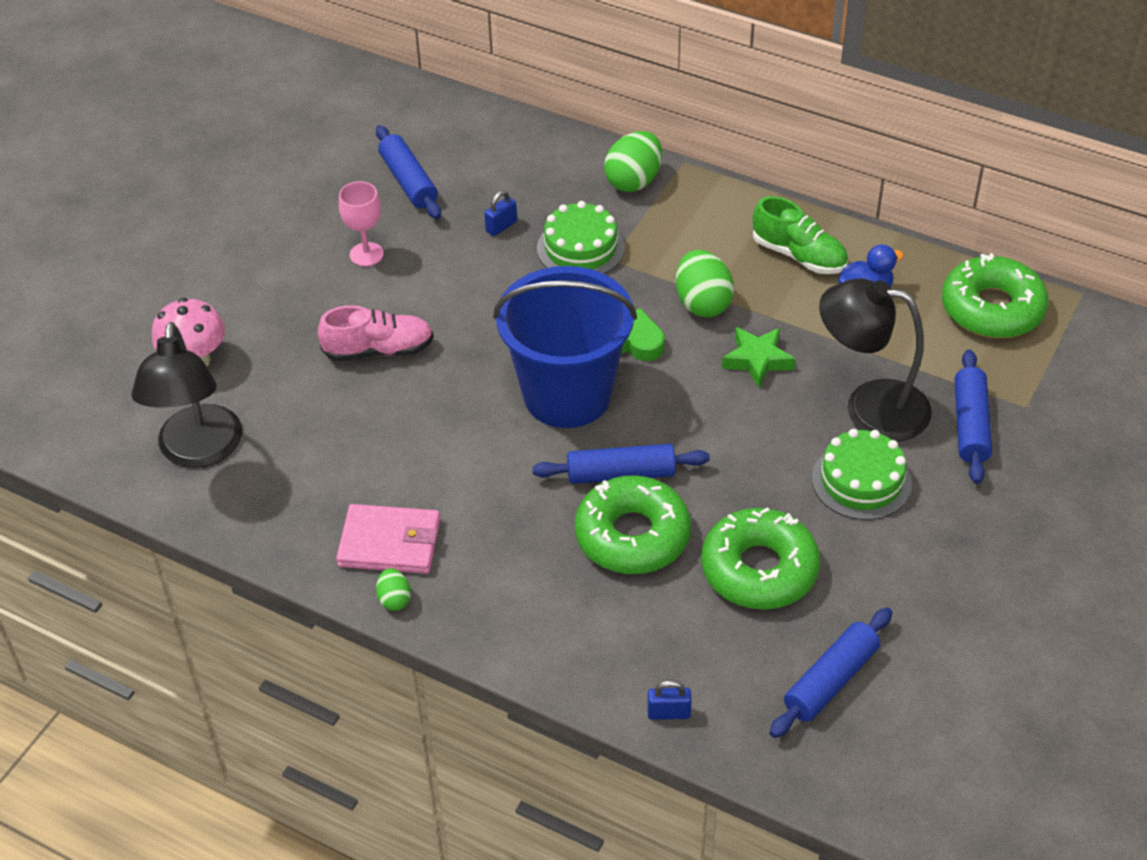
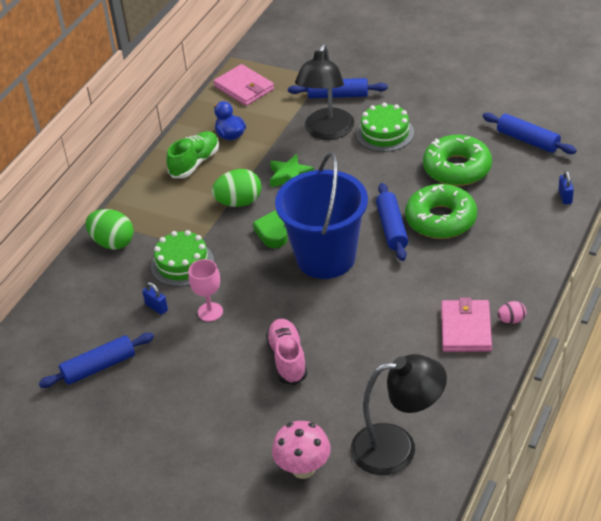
camera: 90 degrees left, 5 degrees down
pink goblet [339,181,384,266] -> pink goblet moved to [188,259,223,322]
green egg [376,568,411,611] -> pink egg [498,301,526,324]
green donut [942,253,1049,338] -> pink wallet [214,64,274,106]

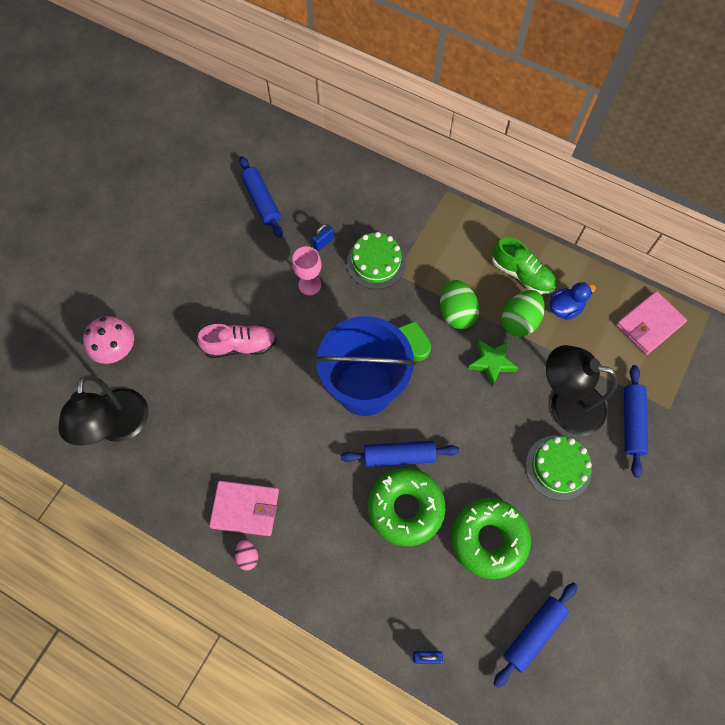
camera: 90 degrees right, 25 degrees up
green egg [86,209,134,250] -> green egg moved to [502,290,545,337]

